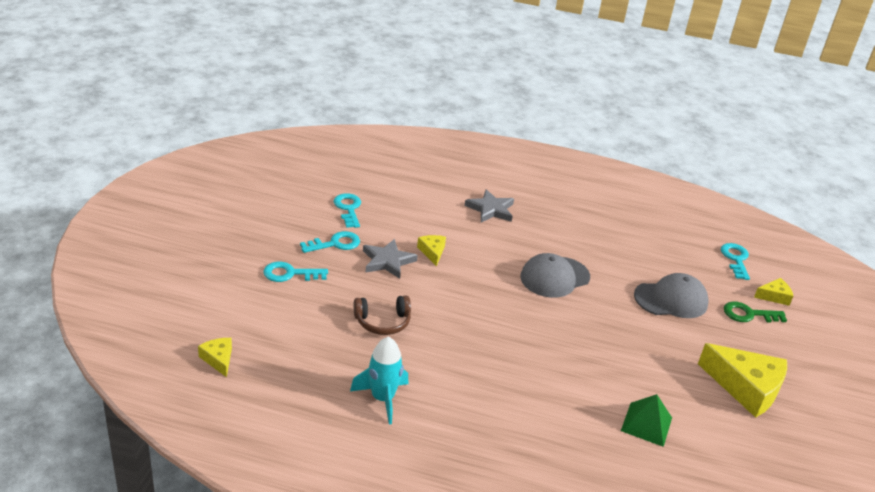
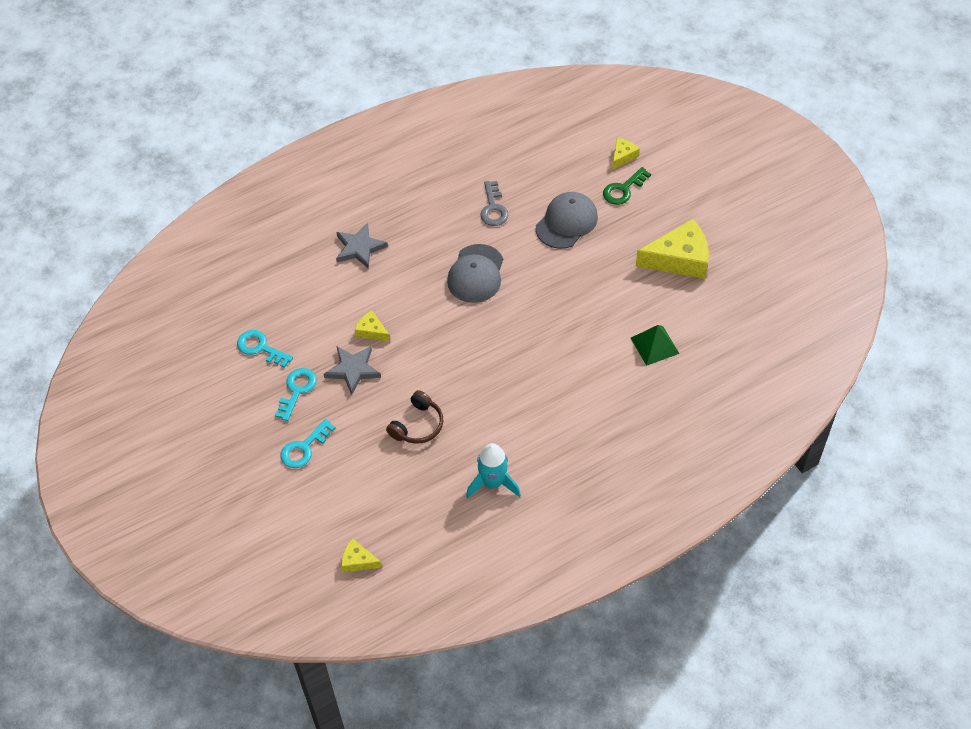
camera: 40 degrees left, 20 degrees up
turquoise key [721,243,750,280] -> none
none -> grey key [480,181,509,226]

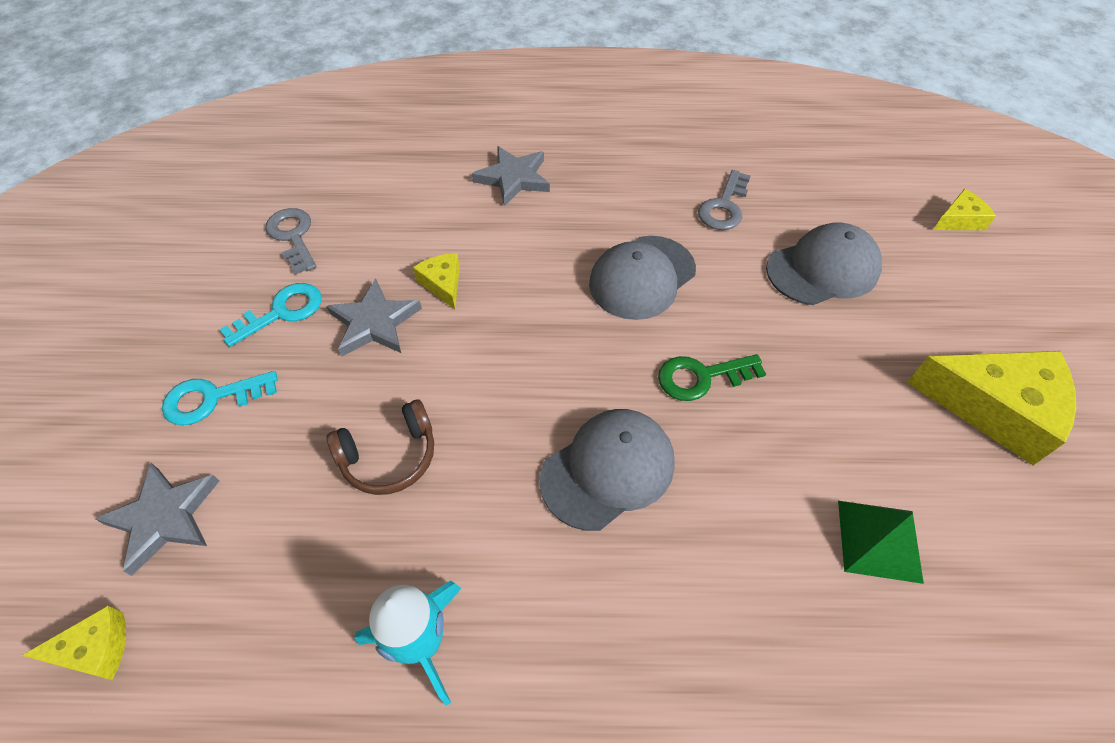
camera: 30 degrees right, 0 degrees up
turquoise key [237,330,293,368] -> grey key [266,208,316,274]
yellow cheese [341,538,382,572] -> yellow cheese turned 120 degrees clockwise [22,606,126,680]
green key [603,167,651,205] -> green key moved to [658,354,766,401]
none -> grey star [95,463,219,576]
none -> grey cap [540,409,675,531]

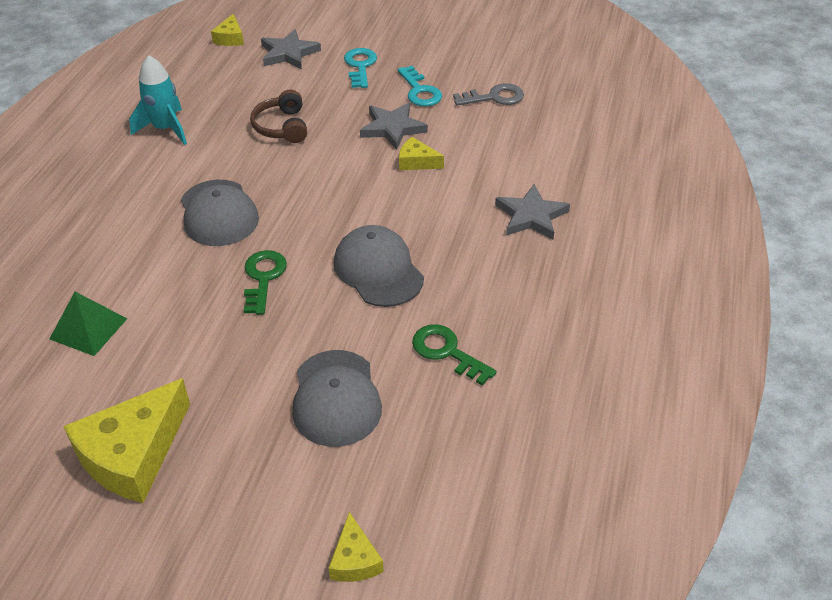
camera: 105 degrees right, 10 degrees down
yellow cheese [413,253,460,309] -> yellow cheese turned 150 degrees counterclockwise [399,137,444,170]
grey key [698,170,751,230] -> green key [412,324,497,385]

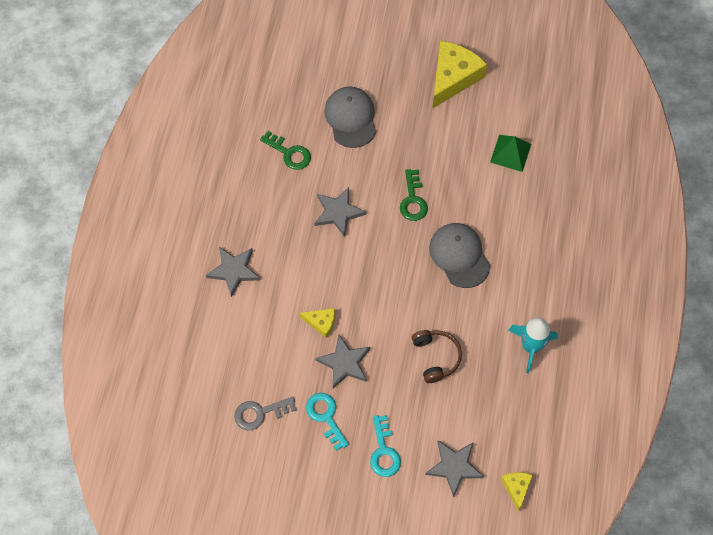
camera: 175 degrees right, 20 degrees up
yellow cheese [329,512,384,582] -> none
grey cap [334,225,424,307] -> grey star [314,187,366,237]

